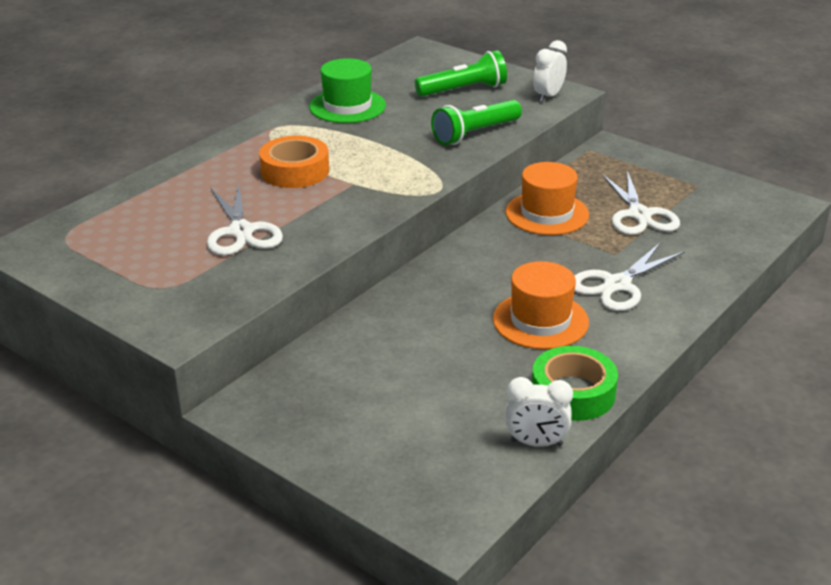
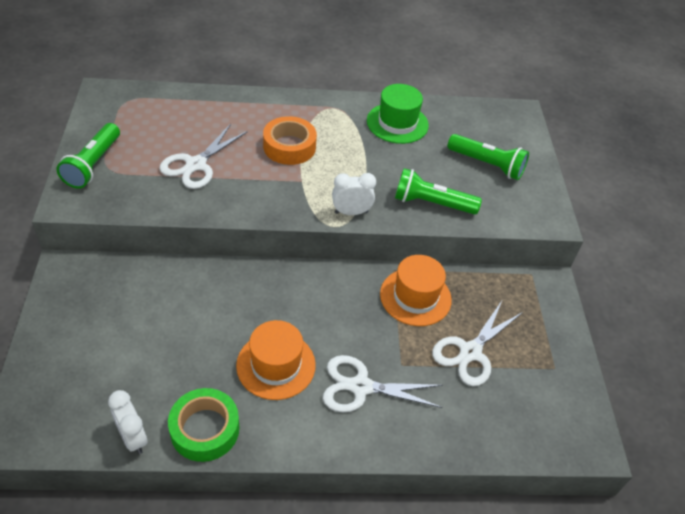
camera: 45 degrees right, 15 degrees up
white clock [533,40,567,102] -> white clock moved to [332,173,376,215]
none -> green flashlight [56,123,120,189]

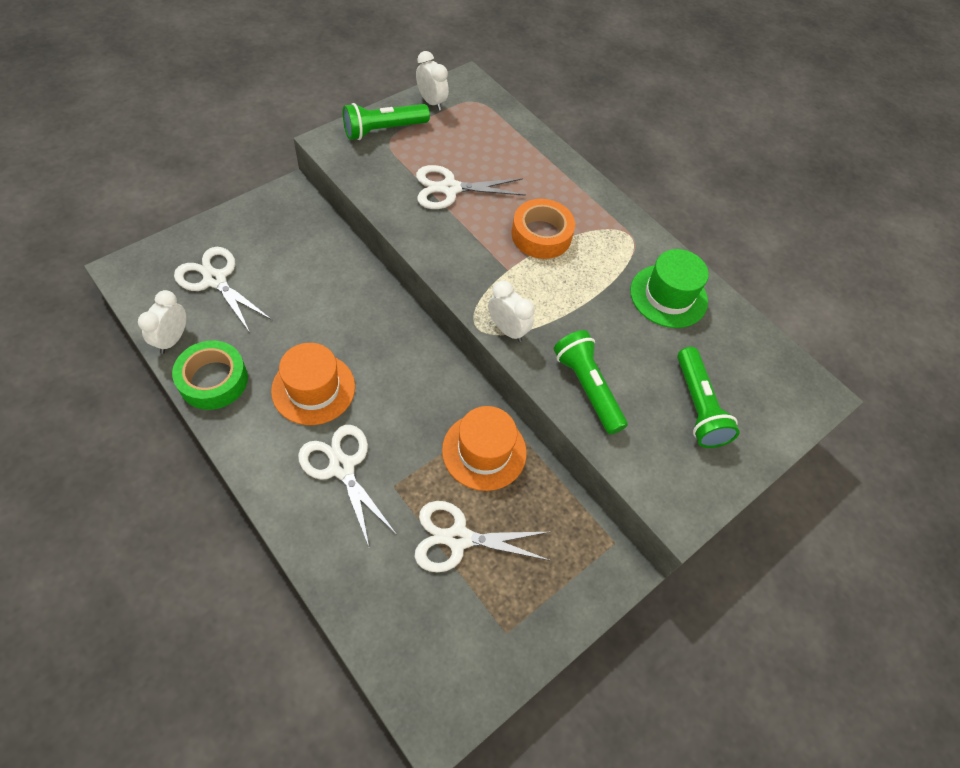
camera: 50 degrees right, 10 degrees up
none -> white scissors [174,247,272,333]
none -> white clock [416,51,449,111]

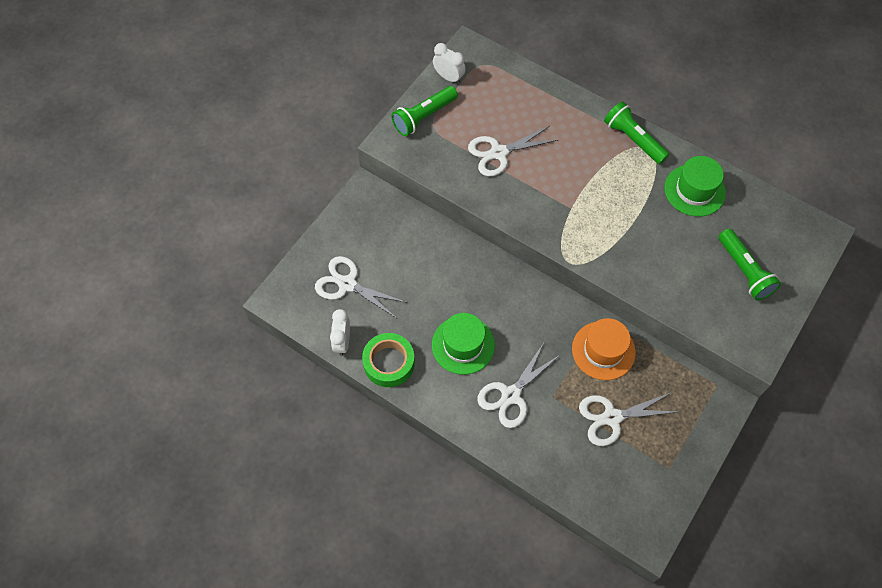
camera: 10 degrees left, 5 degrees up
orange hat [271,343,355,425] -> green hat [432,313,495,375]
white scissors [298,425,397,547] -> white scissors turned 90 degrees counterclockwise [477,344,560,428]
white clock [488,281,534,342] -> none
orange tape [512,199,575,259] -> none
green flashlight [554,330,628,435] -> green flashlight moved to [604,101,670,164]

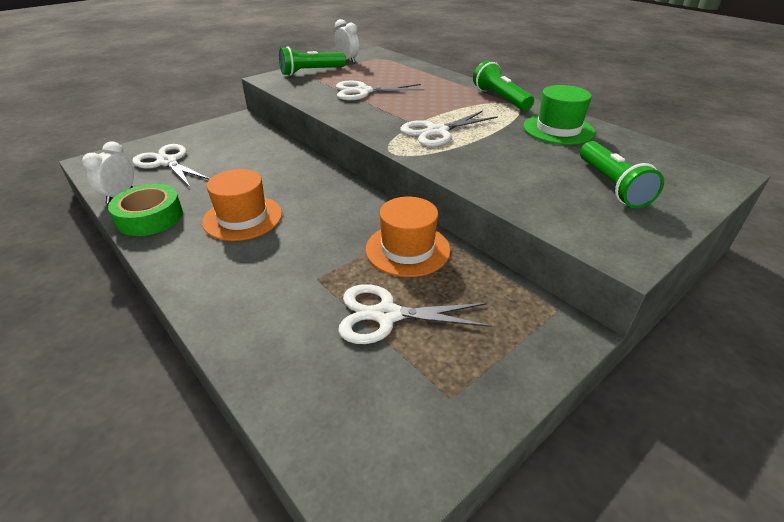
camera: 15 degrees right, 25 degrees down
green hat [432,313,495,375] -> orange hat [202,169,282,241]
white scissors [477,344,560,428] -> white scissors moved to [400,111,498,147]

